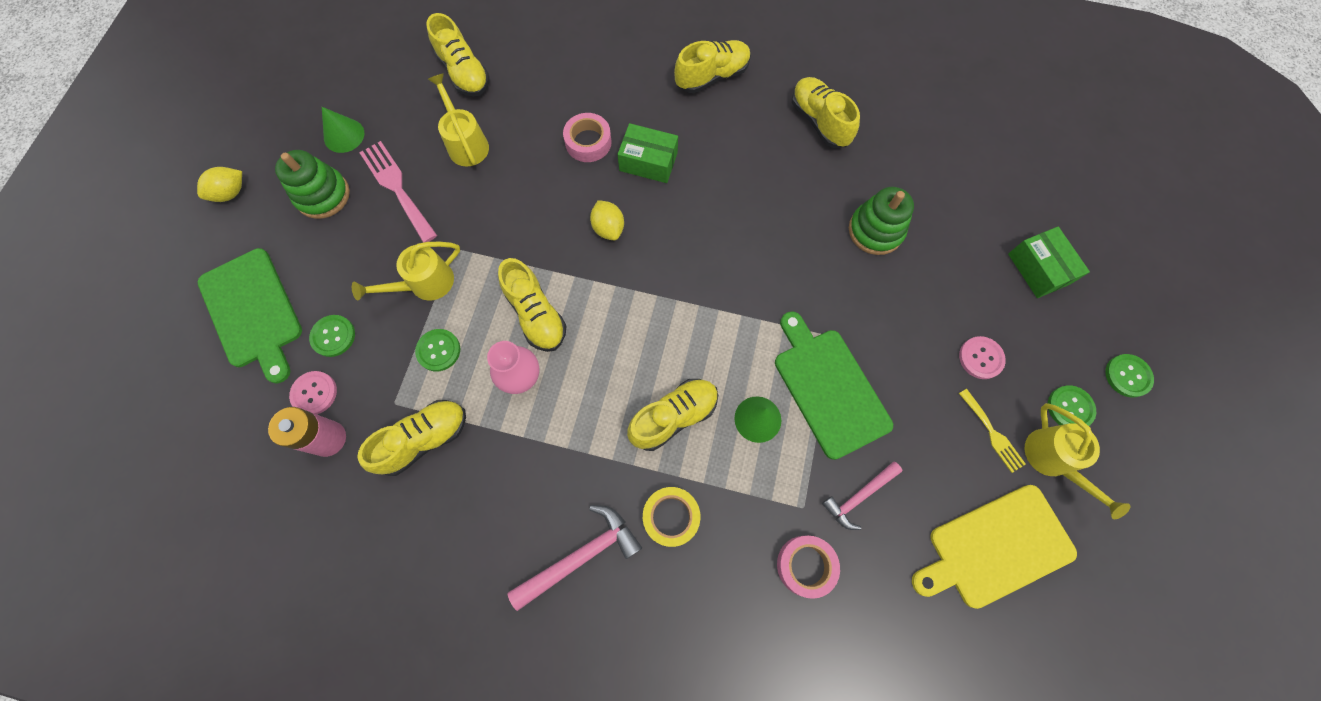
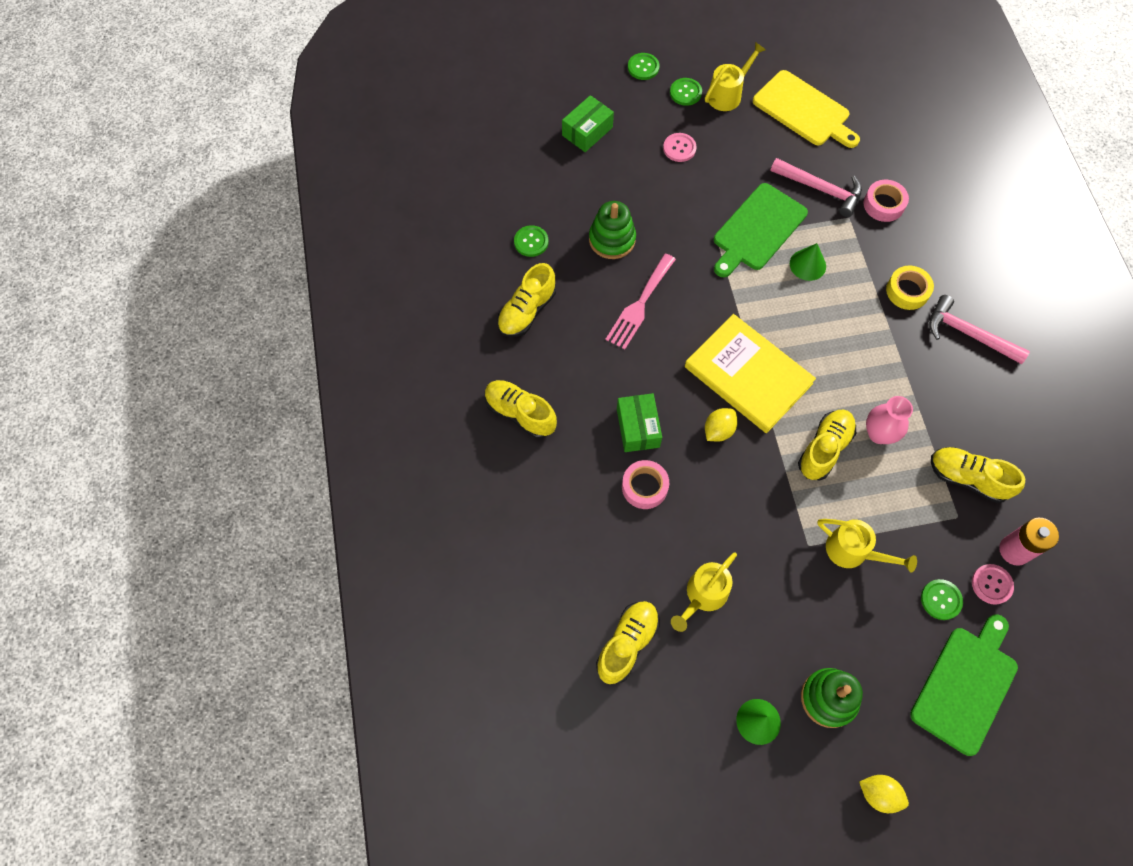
camera: 115 degrees left, 5 degrees down
pink fork [359,141,437,243] -> pink fork moved to [605,253,676,350]
green button [415,329,460,371] -> green button moved to [514,225,548,257]
yellow shoe [627,379,718,451] -> none
pink hammer [822,461,903,530] -> pink hammer [770,158,862,217], size x1.50
yellow fork [959,389,1026,473] -> none
none -> yellow book [685,314,816,433]

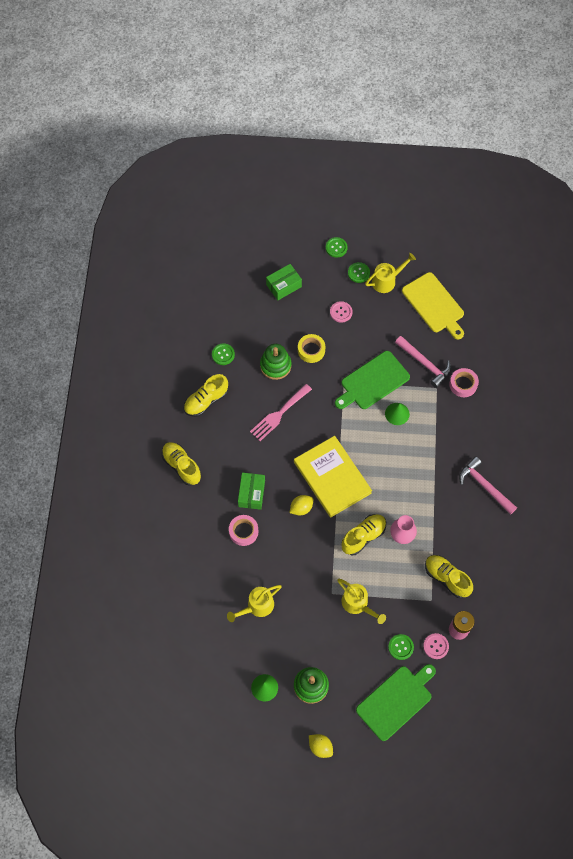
camera: 15 degrees right, 0 degrees up
yellow shoe [596,601,660,684] -> none
yellow tape [886,266,934,310] -> yellow tape moved to [298,334,325,363]

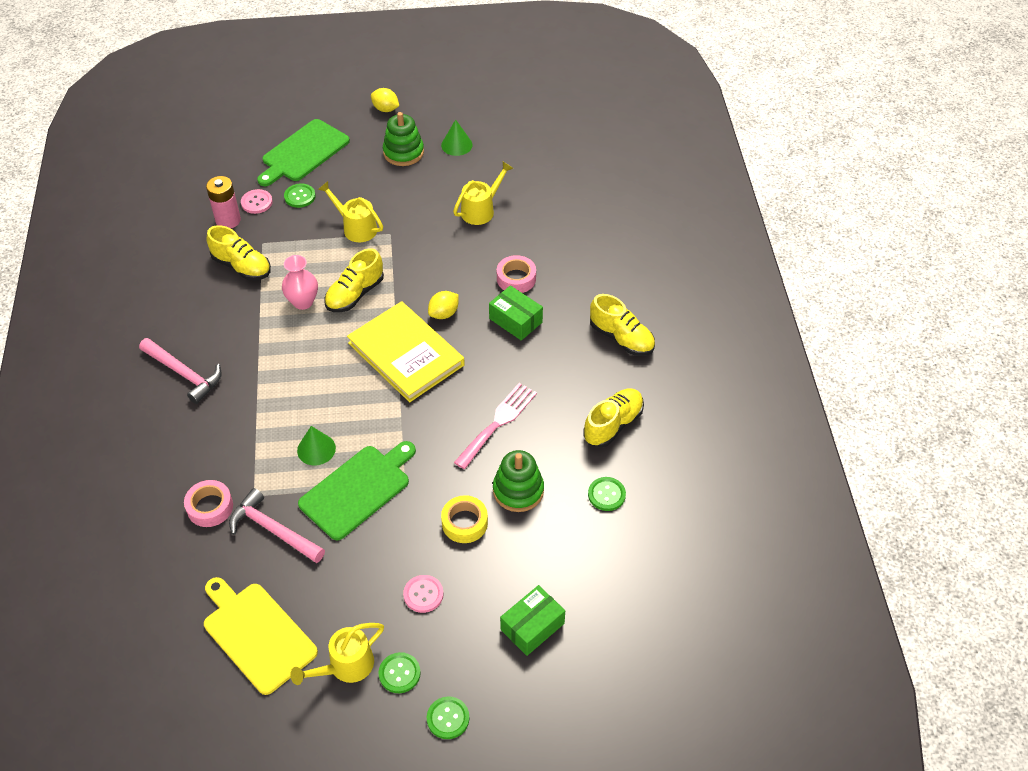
camera: 170 degrees right, 15 degrees down
green box [238,473,265,510] -> green box turned 45 degrees counterclockwise [489,285,543,341]

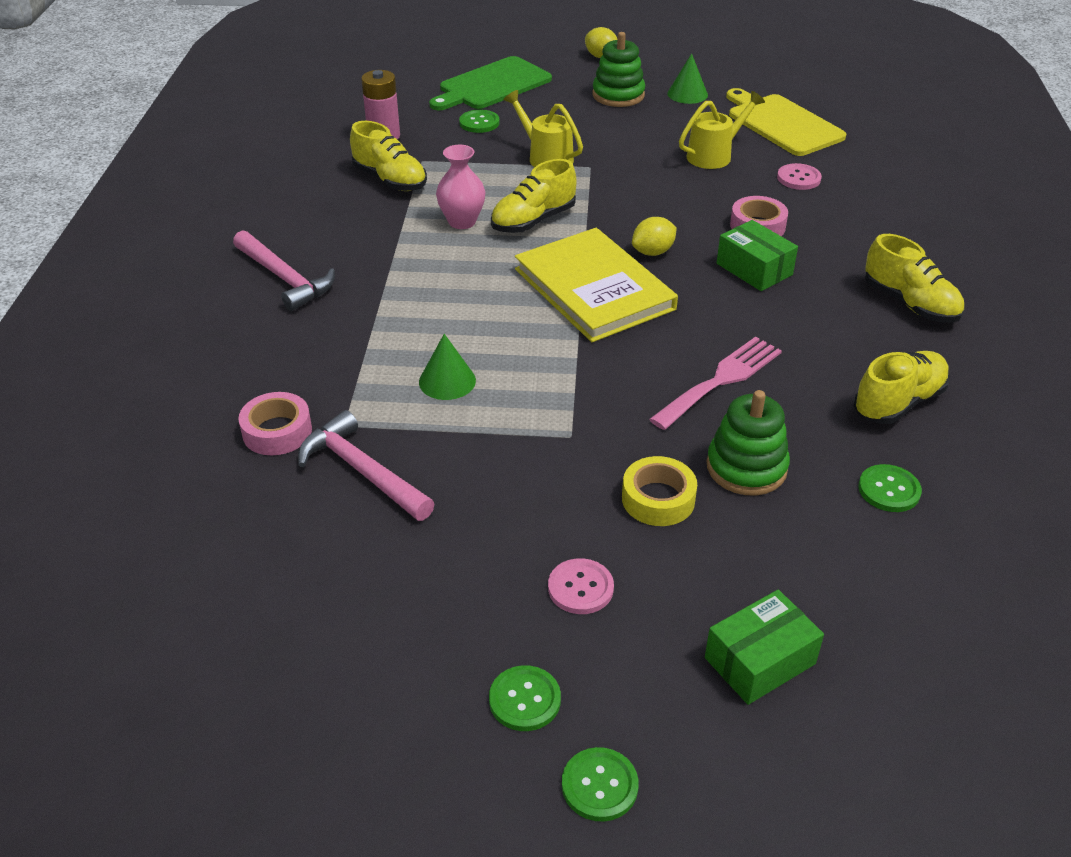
camera: 10 degrees right, 10 degrees down
yellow cutting board [204,577,318,695] -> yellow cutting board moved to [726,88,846,156]
pink button [241,189,273,214] -> pink button moved to [777,163,822,190]
yellow watering can [290,623,384,685] -> none
green cutting board [298,441,416,541] -> none

